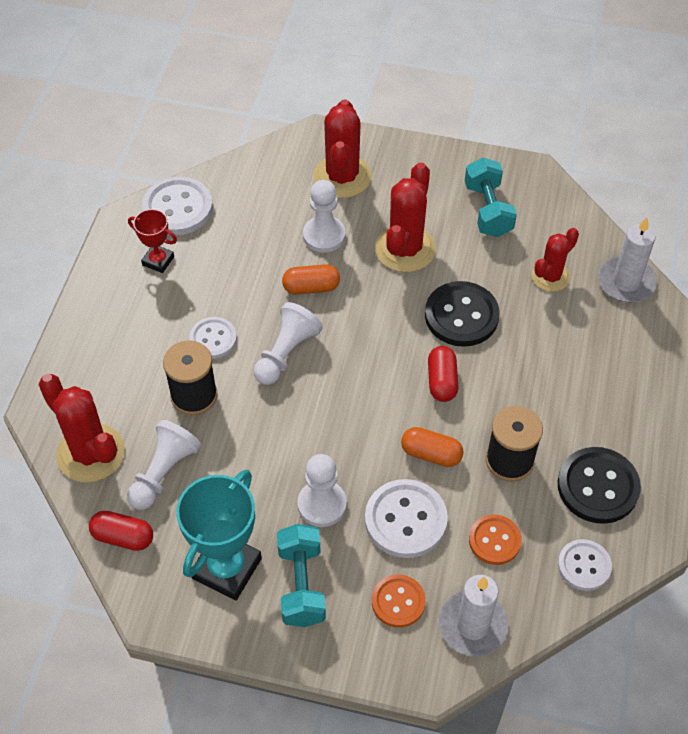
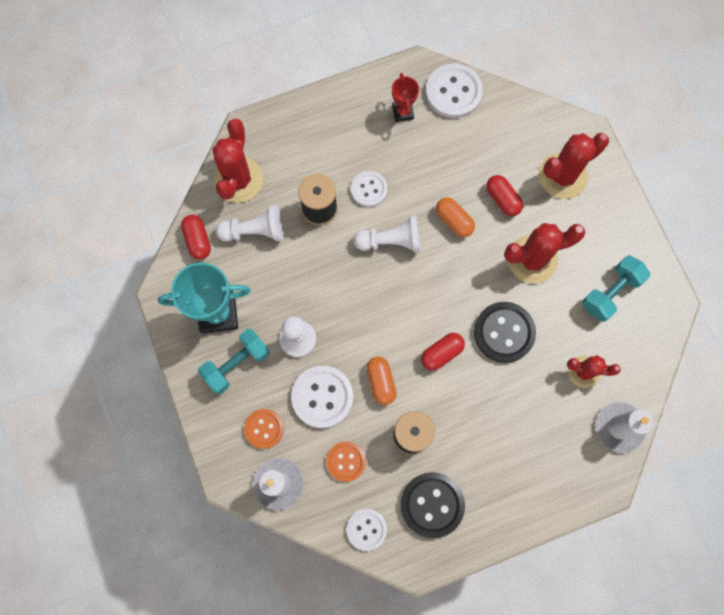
camera: 55 degrees right, 20 degrees up
white pawn [303,180,345,253] -> red capsule [486,175,523,216]

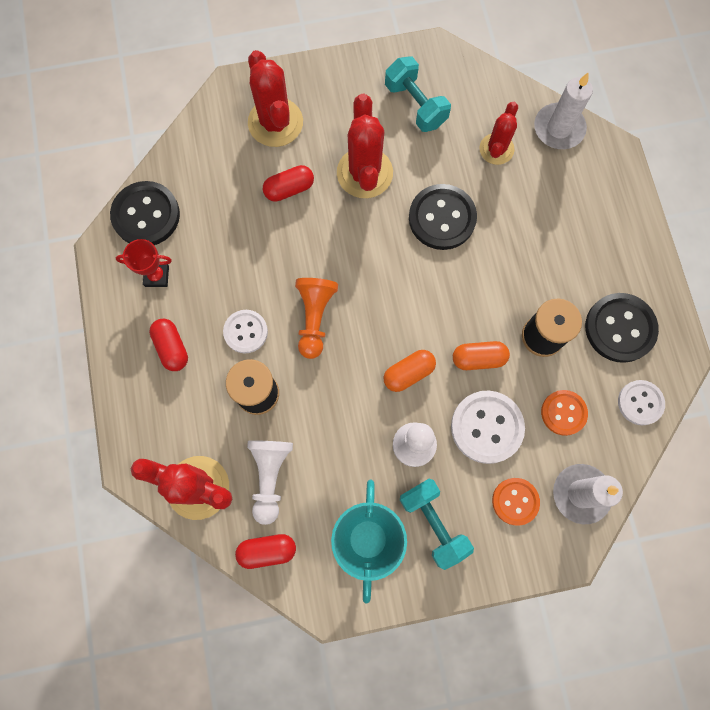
camera: 80 degrees left, 0 degrees up
white pawn [354,216,421,252] -> orange pawn [295,278,338,359]
red capsule [421,333,465,370] -> red capsule moved to [149,319,188,371]
white button [426,63,483,118] -> black button [110,181,180,245]
orange capsule [436,197,475,237] -> orange capsule moved to [383,350,436,392]

